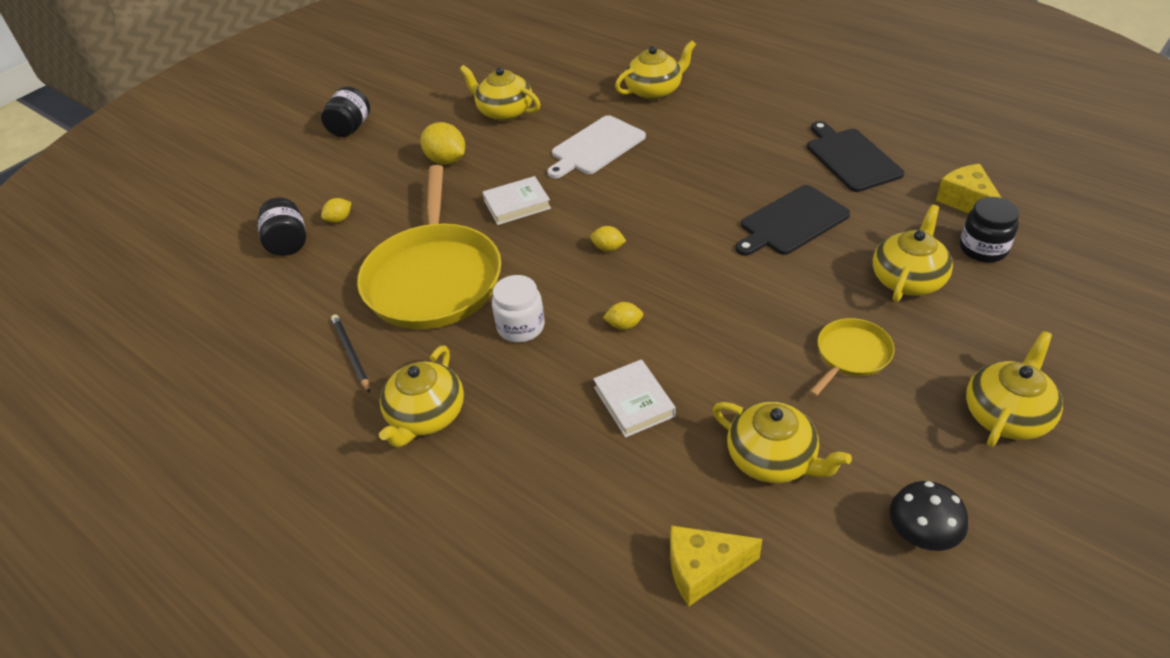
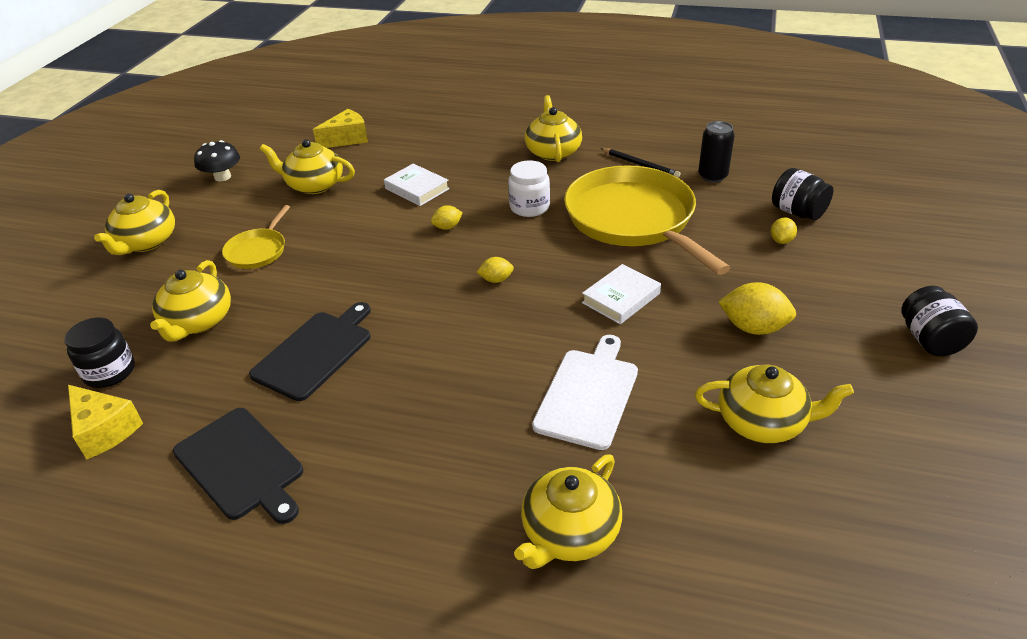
camera: 155 degrees right, 5 degrees down
none -> black can [698,121,735,183]

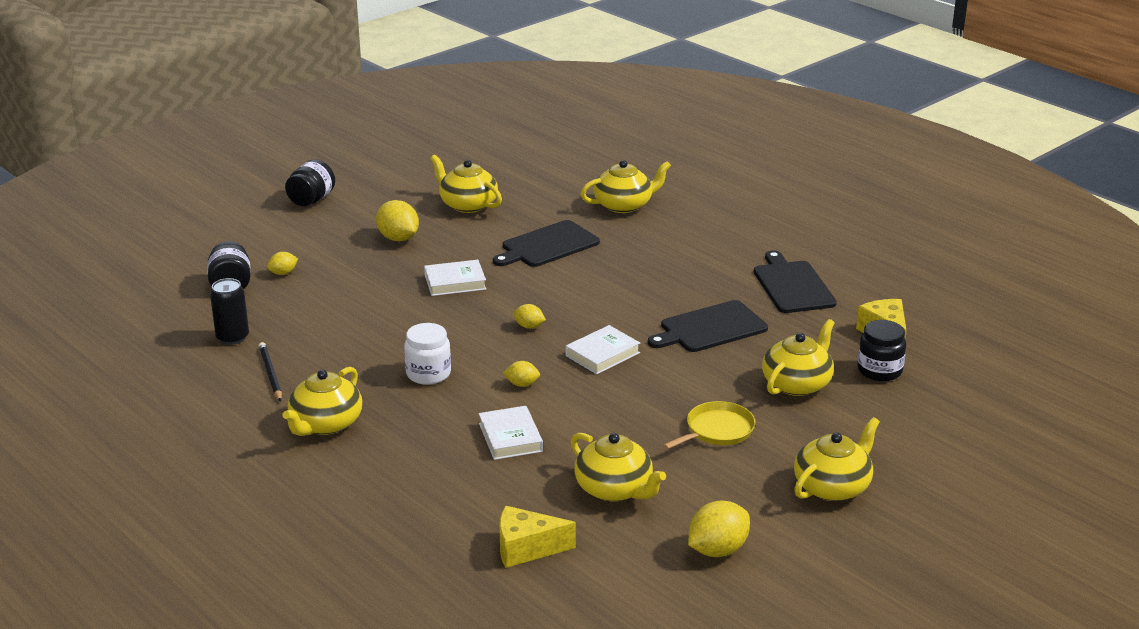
camera: 150 degrees left, 10 degrees down
black mushroom [194,140,240,181] -> yellow lemon [688,501,750,557]
white cutting board [532,335,638,450] -> black cutting board [493,220,600,267]
yellow pan [564,165,731,275] -> none
none -> white book [566,325,640,374]

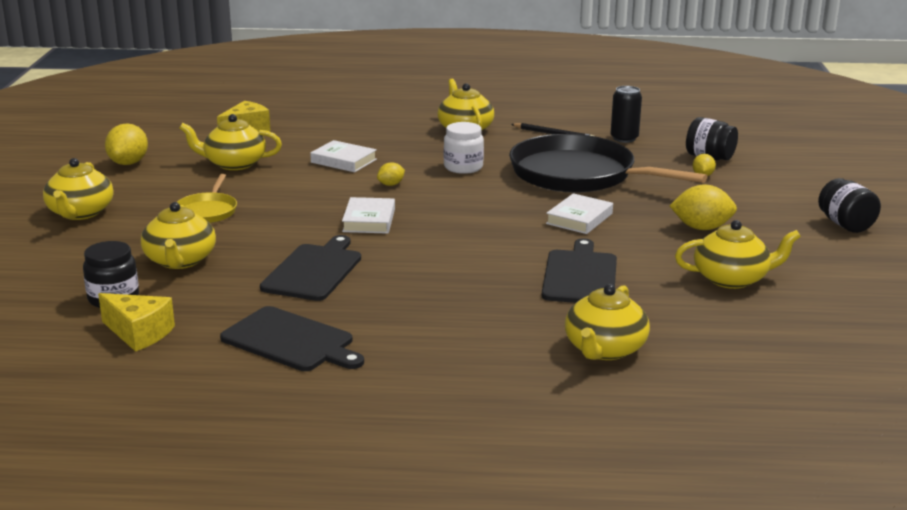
camera: 135 degrees right, 5 degrees down
yellow lemon [513,304,546,329] -> none
none -> black pan [509,134,708,192]

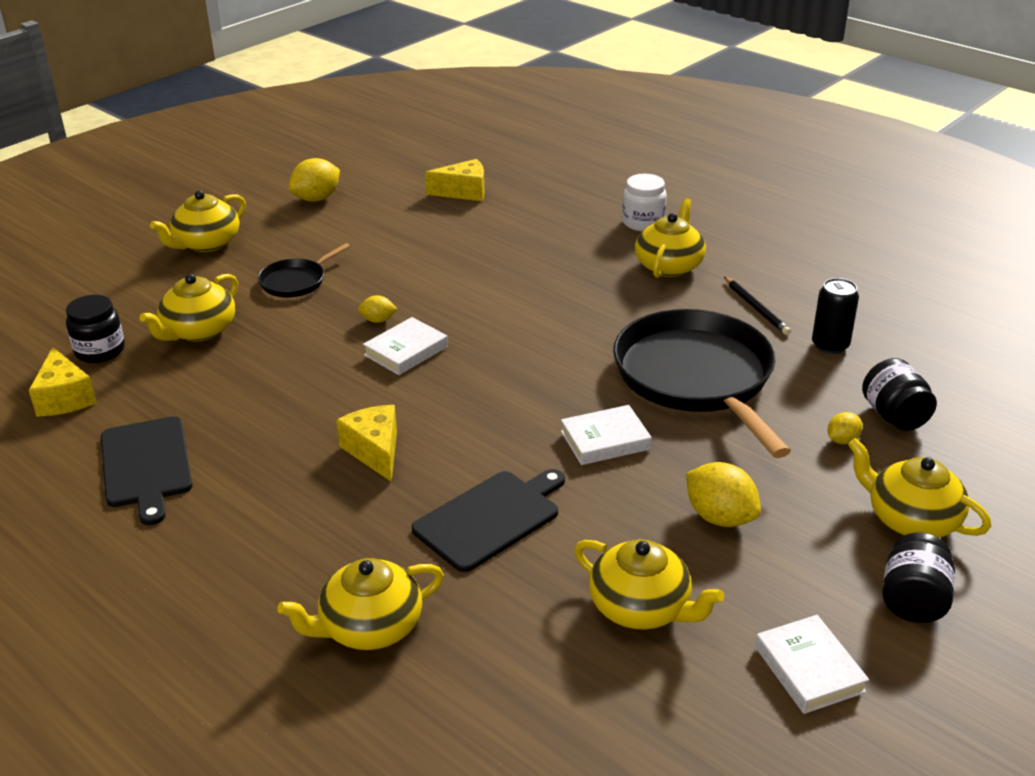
camera: 40 degrees right, 10 degrees up
yellow pan [177,174,237,223] -> black pan [258,243,350,297]
yellow teapot [179,114,282,170] -> yellow teapot moved to [848,438,991,538]
black cutting board [260,235,361,301] -> none
white book [310,140,377,172] -> white book moved to [755,615,869,714]
yellow lemon [377,162,405,186] -> yellow lemon moved to [358,295,397,323]
white jar [444,122,484,174] -> white jar moved to [622,174,667,231]
none -> yellow cheese [336,405,397,482]

